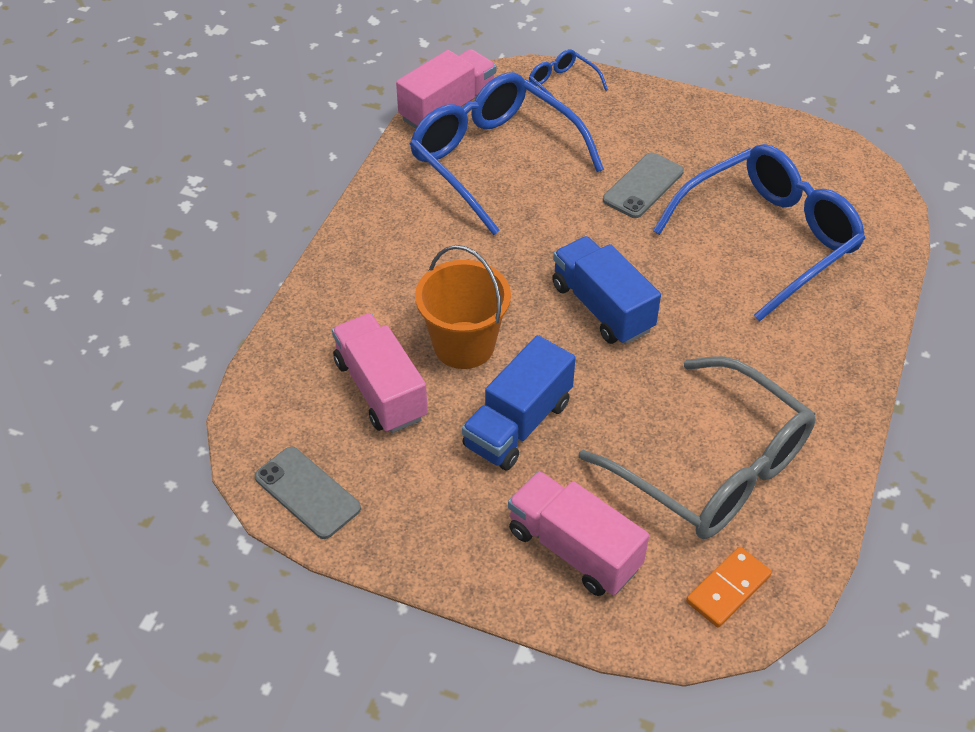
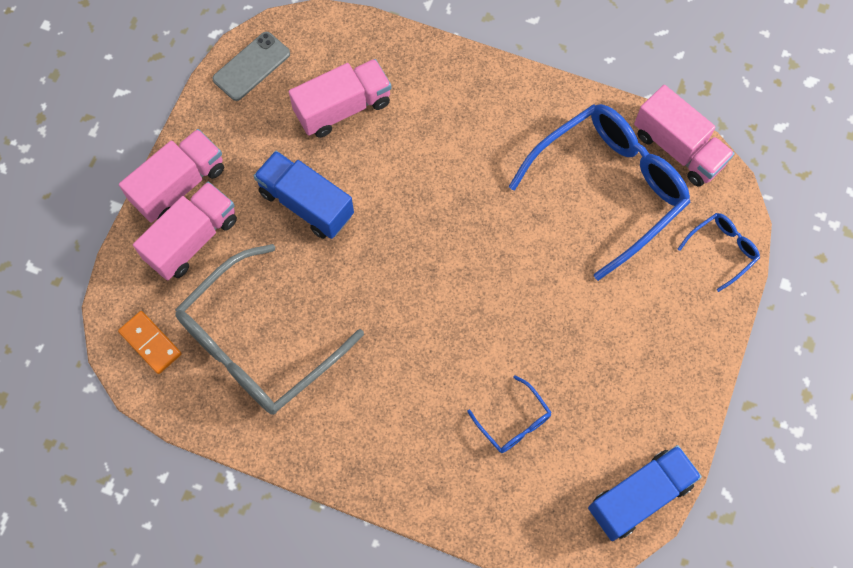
camera: 90 degrees right, 20 degrees up
orange bucket [415,245,511,369] -> none
blue truck [552,236,661,345] -> blue truck moved to [588,445,702,541]
grey phone [603,152,684,218] -> none
blue glasses [653,144,865,321] -> blue glasses [467,376,552,453], size x0.44
none -> pink truck [119,129,224,223]

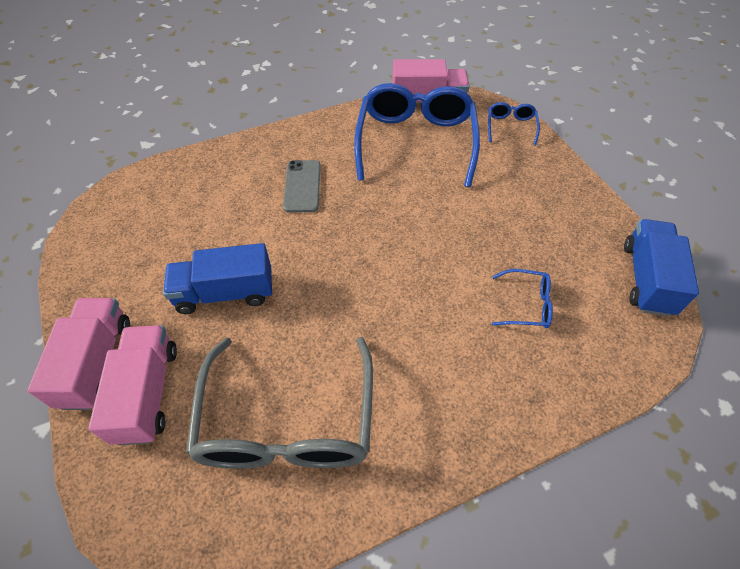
camera: 45 degrees left, 15 degrees down
orange domino [118,311,181,374] -> none
grey phone [212,32,290,101] -> grey phone moved to [283,160,321,213]
pink truck [289,59,391,138] -> none

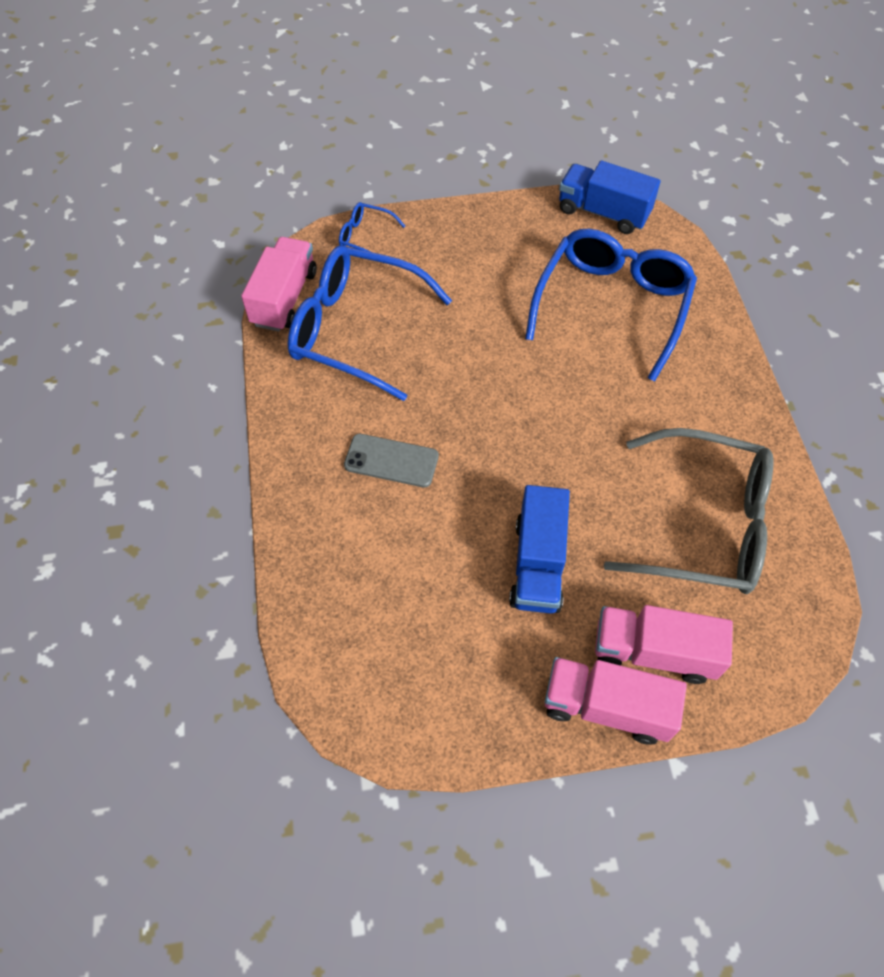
camera: 75 degrees left, 5 degrees up
blue glasses [492,269,553,328] -> blue glasses [525,229,697,382], size x2.27

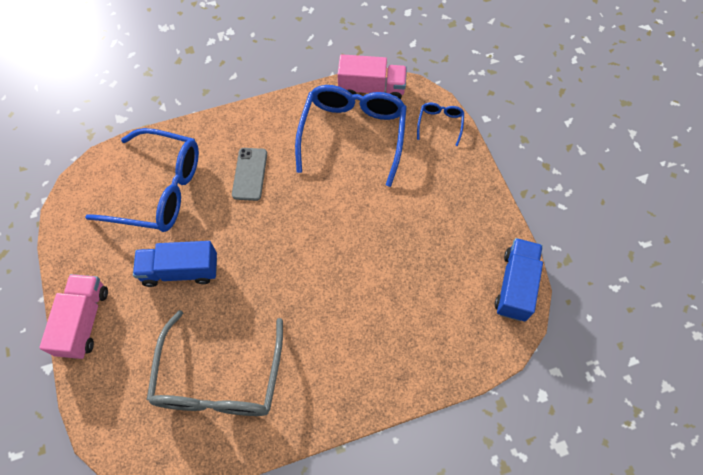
camera: 80 degrees right, 5 degrees up
blue glasses [525,229,697,382] -> blue glasses moved to [85,128,199,232]
pink truck [595,605,733,684] -> none

